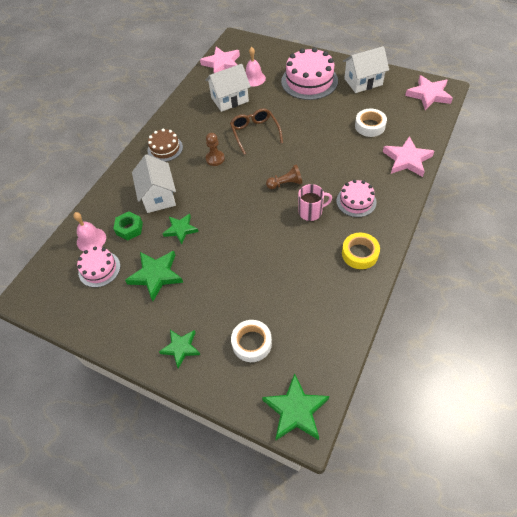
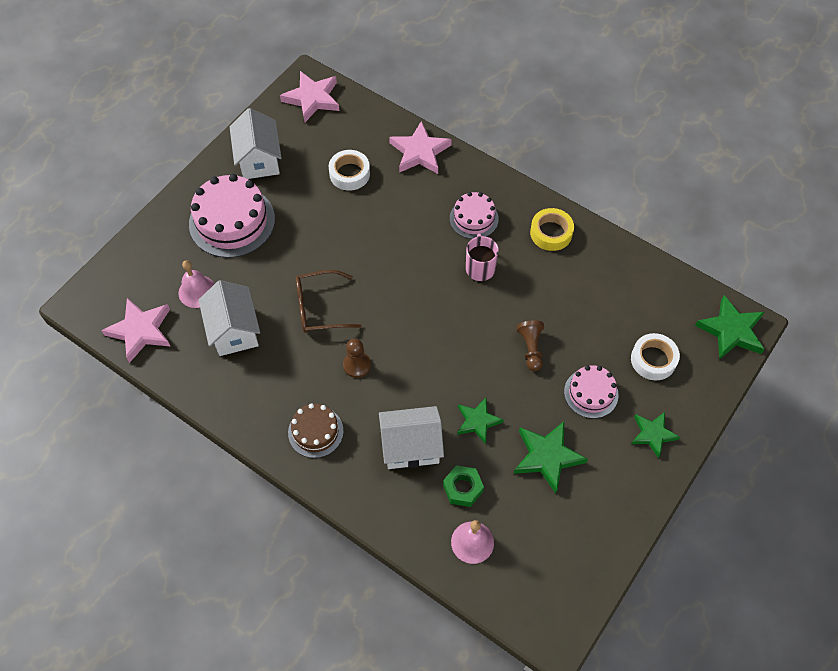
camera: 85 degrees left, 5 degrees up
pink cake [77,247,120,287] -> pink cake moved to [564,365,619,418]
brown pawn [266,164,303,189] -> brown pawn moved to [516,320,544,371]

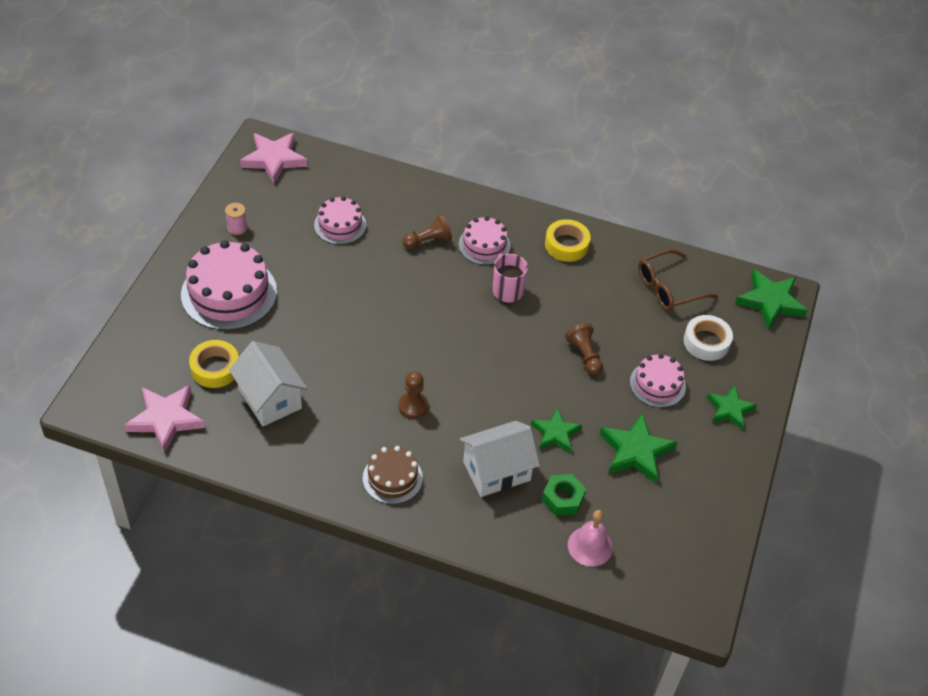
camera: 20 degrees left, 10 degrees down
pink bell [178,260,215,308] -> yellow tape [189,340,239,388]
white house [230,108,282,179] -> pink spool [225,203,247,235]
brown glasses [296,270,361,333] -> brown glasses moved to [638,249,718,311]
white tape [329,150,370,191] -> pink cake [314,196,366,245]
pink star [389,121,452,174] -> none
none -> brown pawn [402,214,452,249]

